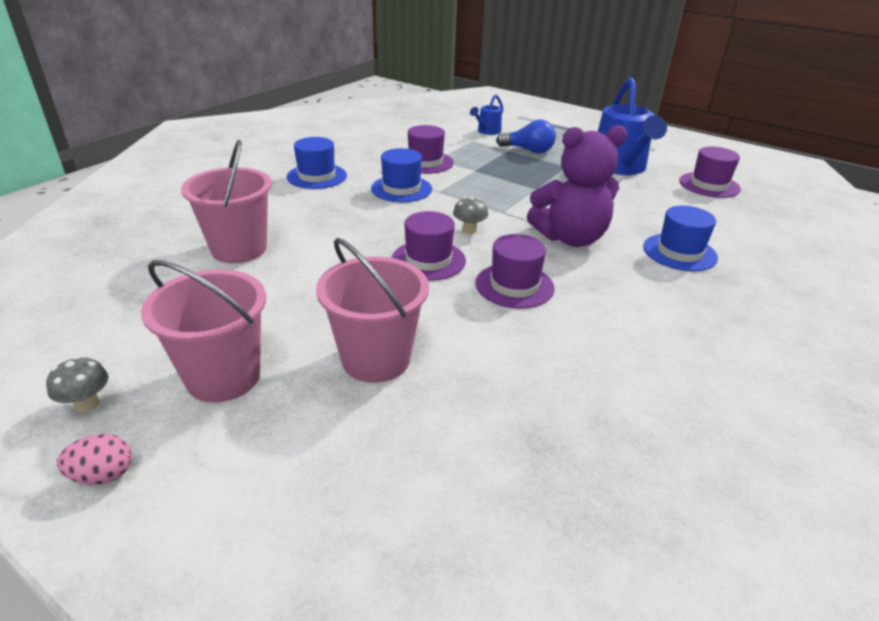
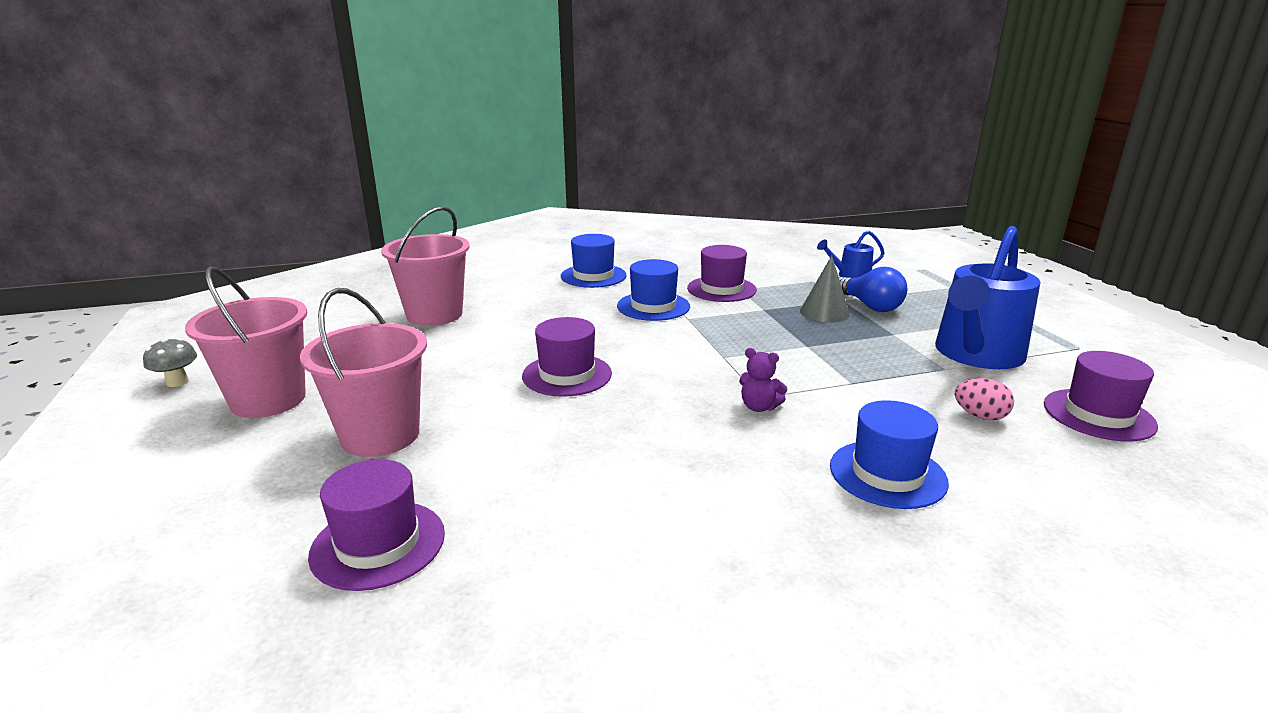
camera: 40 degrees right, 10 degrees down
pink egg [57,434,132,485] -> pink egg moved to [955,378,1014,421]
grey mushroom [453,197,488,234] -> none
purple hat [475,234,555,309] -> purple hat moved to [308,459,445,591]
purple teddy bear [527,125,627,247] -> purple teddy bear [739,348,787,412], size x0.40
none -> grey cone [800,256,850,322]

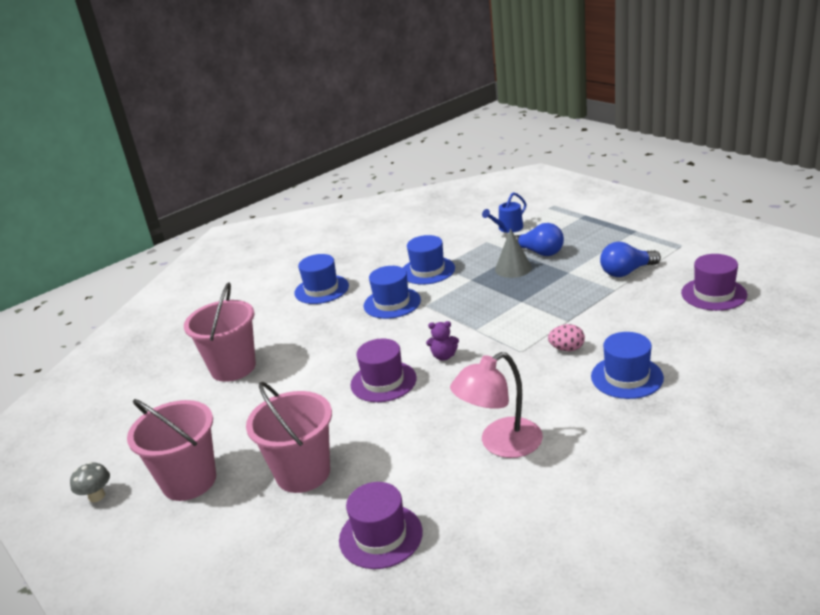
camera: 20 degrees left, 5 degrees up
purple hat [687,245,757,302] -> blue hat [403,235,455,285]
purple teddy bear [739,348,787,412] -> purple teddy bear moved to [426,321,459,361]
blue watering can [935,226,1041,369] -> blue light bulb [600,242,661,277]
pink egg [955,378,1014,421] -> pink egg moved to [548,324,585,351]
none -> pink lamp [450,352,543,458]

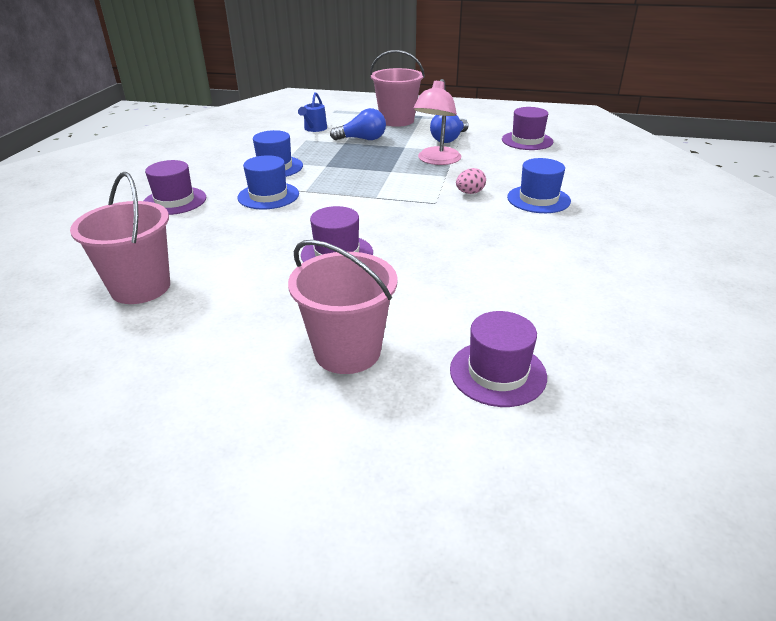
camera: 40 degrees left, 5 degrees up
grey mushroom [70,462,110,502] -> none
pink bucket [127,399,216,501] -> pink bucket moved to [370,50,425,127]
blue hat [295,254,349,304] -> purple hat [143,160,206,215]
purple teddy bear [426,321,459,361] -> none
pink lamp [450,352,543,458] -> pink lamp moved to [413,79,462,165]
grey cone [495,228,532,278] -> none

